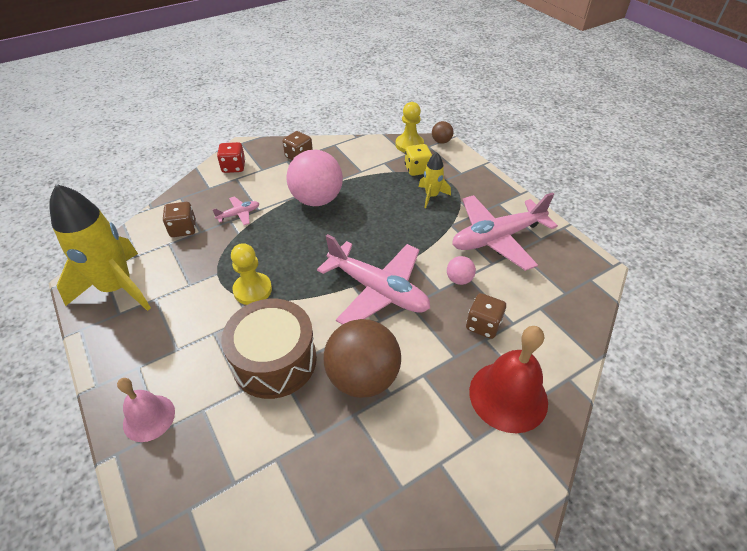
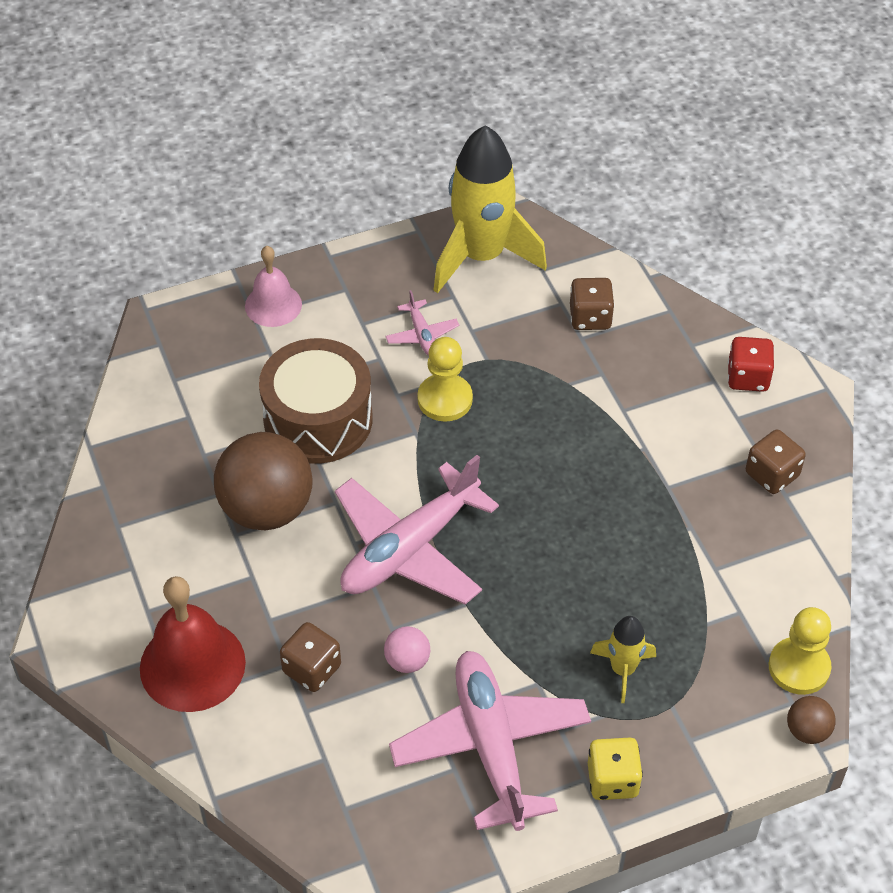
camera: 100 degrees right, 5 degrees up
pink plane [212,196,259,225] -> pink plane moved to [385,290,459,356]
pink ball [287,150,343,206] -> none
yellow dice [405,144,432,176] -> yellow dice moved to [588,738,643,800]

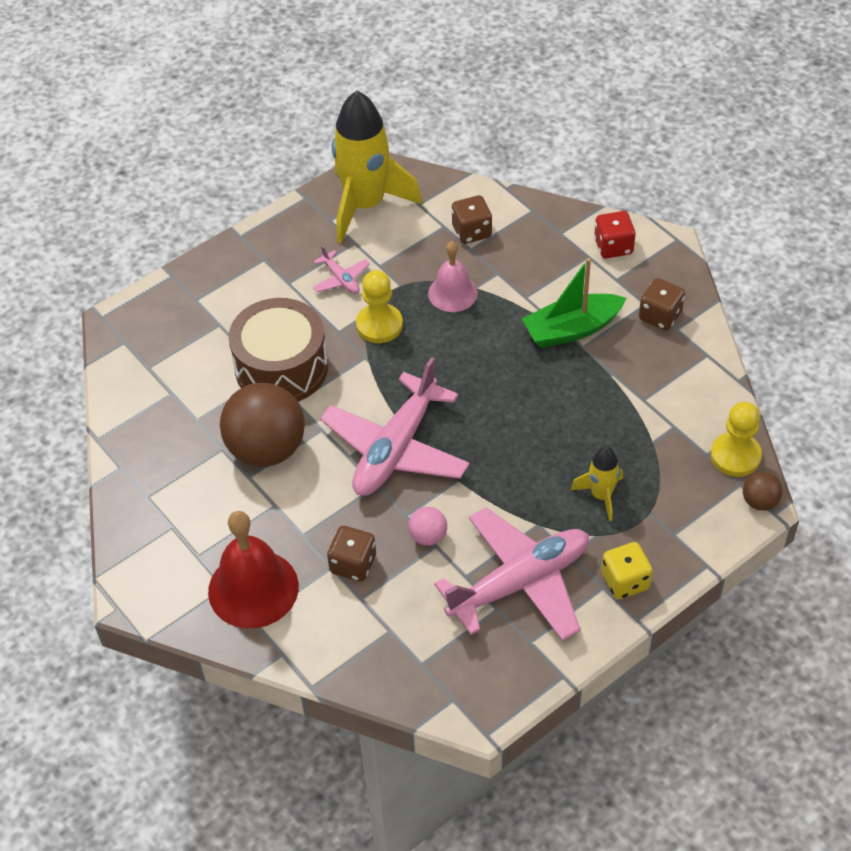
camera: 15 degrees left, 0 degrees up
pink bell [245,246,302,327] -> pink bell moved to [428,241,478,312]
pink plane [389,651,591,831] -> pink plane turned 90 degrees clockwise [434,508,589,641]
none -> green boat [522,258,627,348]

